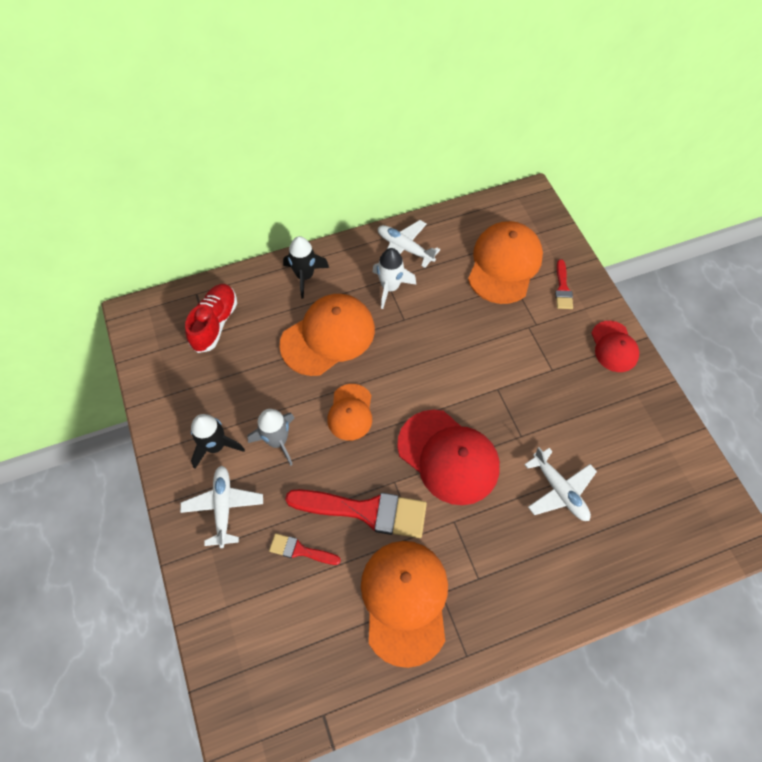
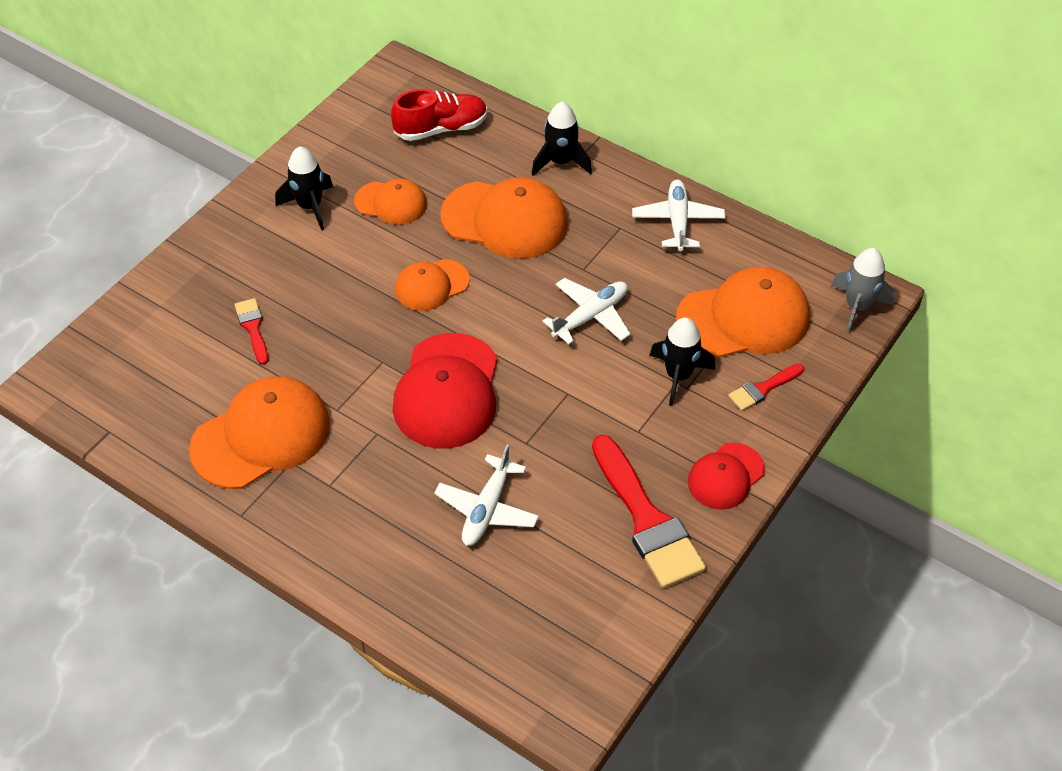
camera: 55 degrees right, 10 degrees down
white plane [180,465,263,548] -> white plane moved to [543,278,630,344]
grey rocket [248,409,294,466] -> grey rocket moved to [831,248,895,334]
red brush [285,489,427,538] -> red brush moved to [592,435,706,588]
white rocket [373,248,417,309] -> none
none -> orange cap [354,178,427,225]
none -> black rocket [649,317,715,406]

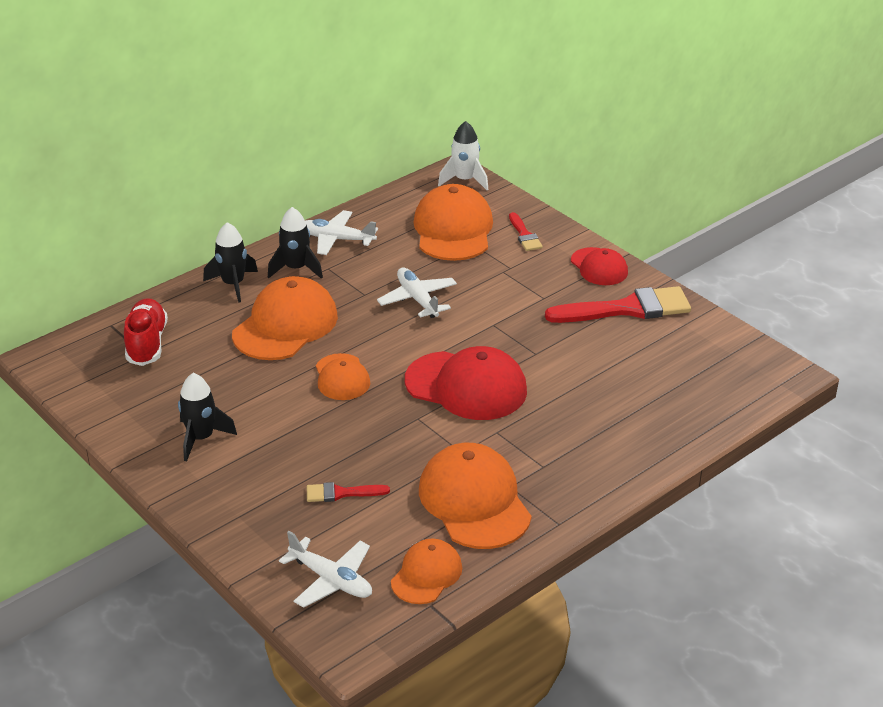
camera: 75 degrees left, 15 degrees down
orange cap [354,178,427,225] -> orange cap moved to [391,539,462,604]
white plane [434,444,539,546] -> white plane moved to [279,531,372,608]
black rocket [649,317,715,406] -> black rocket moved to [268,207,323,279]
grey rocket [831,248,895,334] -> white rocket [438,121,489,190]

